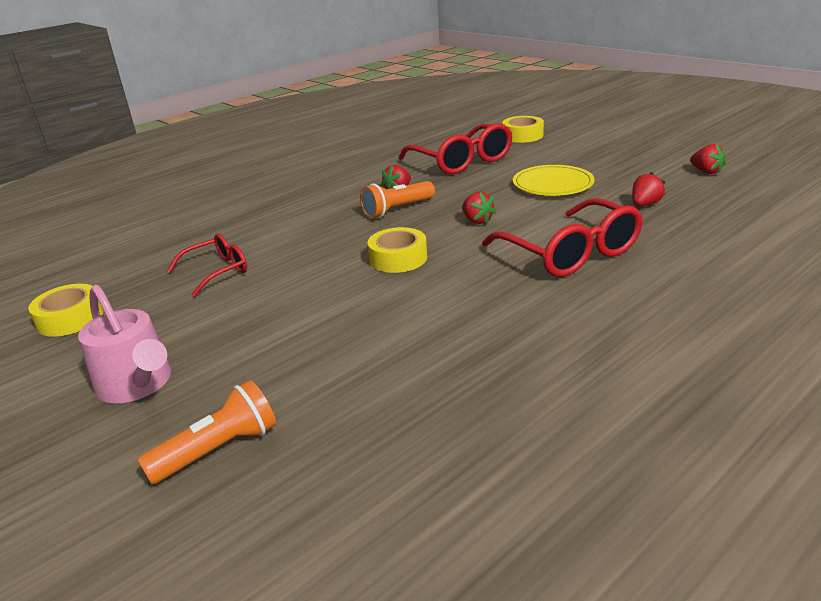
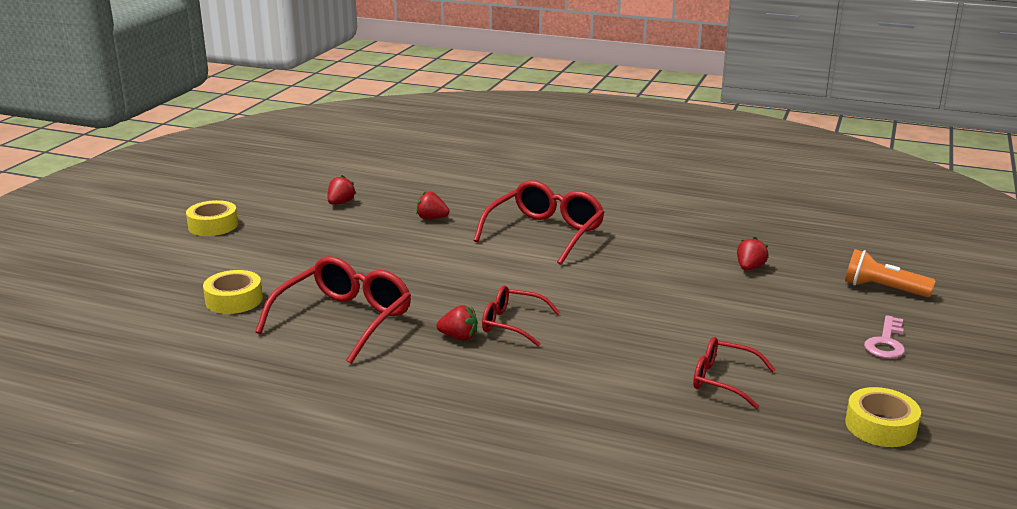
camera: 120 degrees left, 5 degrees down
pink watering can [78,285,171,403] -> pink key [864,315,905,359]
orange flashlight [360,181,435,219] -> red glasses [482,286,560,346]
yellow tape [367,227,427,273] -> yellow tape moved to [186,200,238,236]
red strawberry [462,192,496,224] -> red strawberry moved to [737,237,768,271]
yellow plate [513,165,595,196] -> none

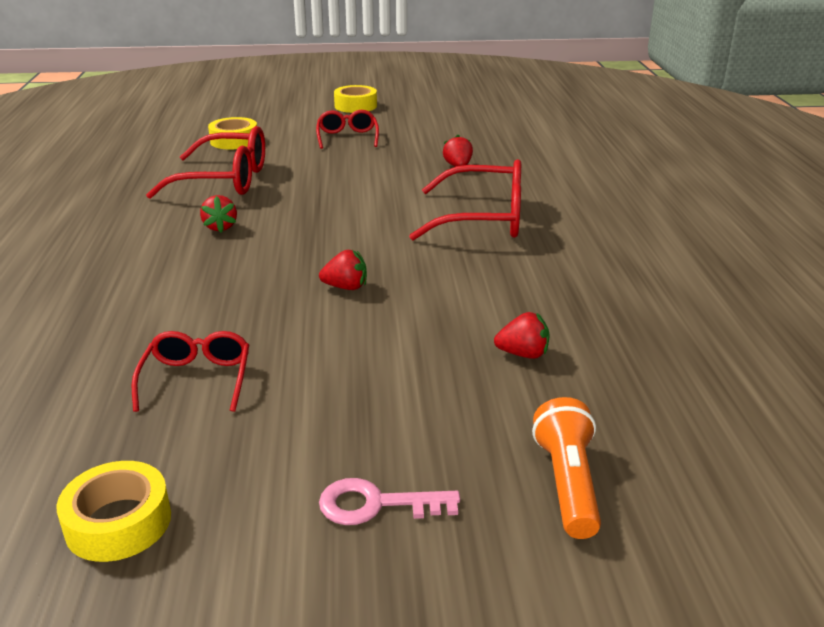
camera: 65 degrees right, 5 degrees up
red strawberry [327,175,356,205] -> red strawberry moved to [319,250,367,290]
red glasses [482,286,560,346] -> red glasses moved to [316,110,379,149]

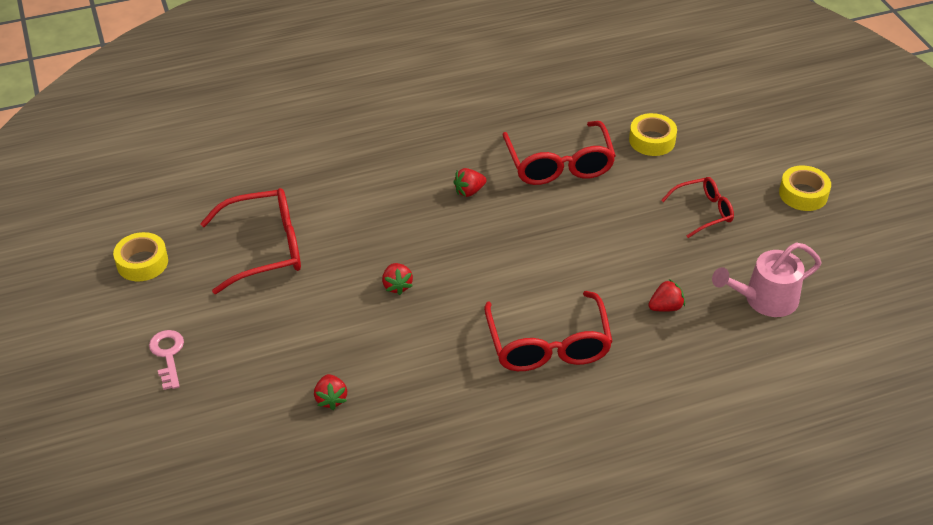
camera: 75 degrees right, 15 degrees up
red glasses [132,331,249,412] -> red glasses [200,188,301,294], size x1.70
orange flashlight [532,397,601,539] -> none
none -> pink watering can [712,242,822,317]

